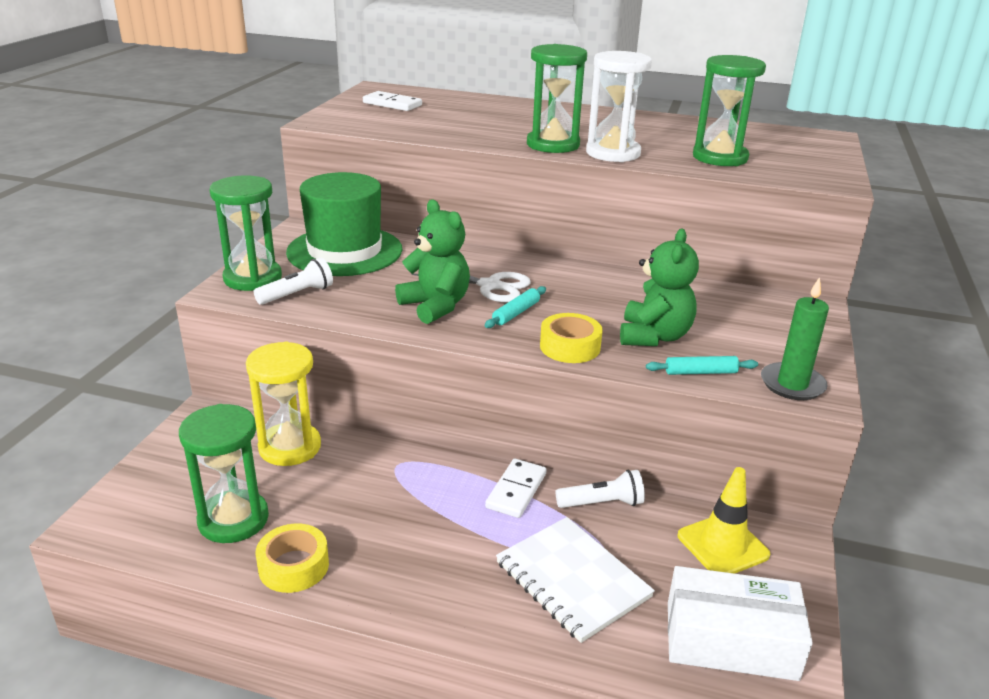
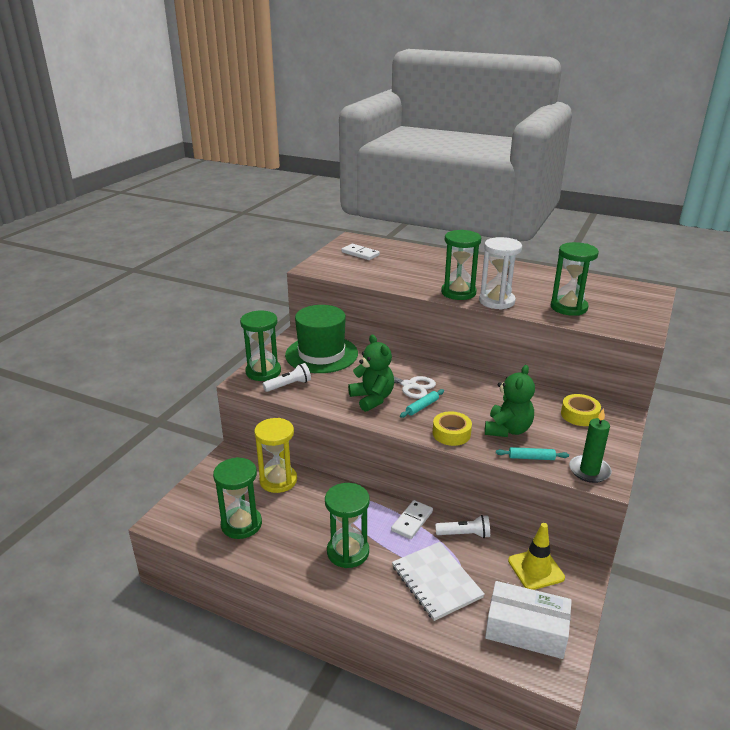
camera: 10 degrees right, 0 degrees up
yellow tape [255,523,329,593] -> yellow tape moved to [561,394,601,426]
none -> green hourglass [325,483,370,568]

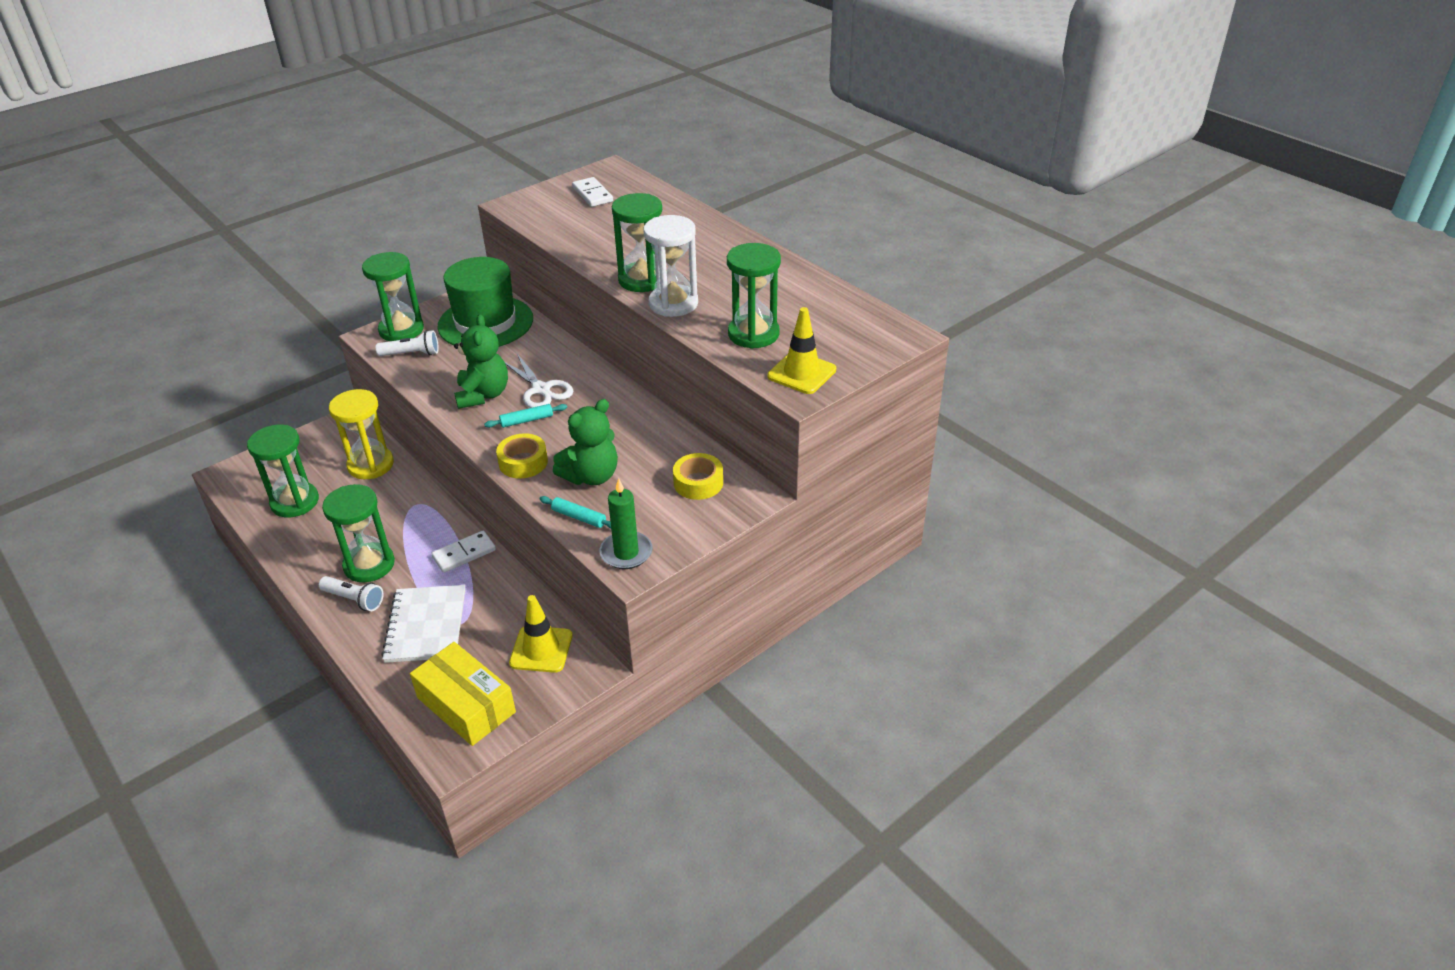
camera: 25 degrees right, 10 degrees up
white flashlight [435,515,490,538] -> white flashlight moved to [319,576,384,611]
white box [485,581,572,659] -> yellow box [410,642,516,746]
none -> yellow traffic cone [767,307,836,394]

